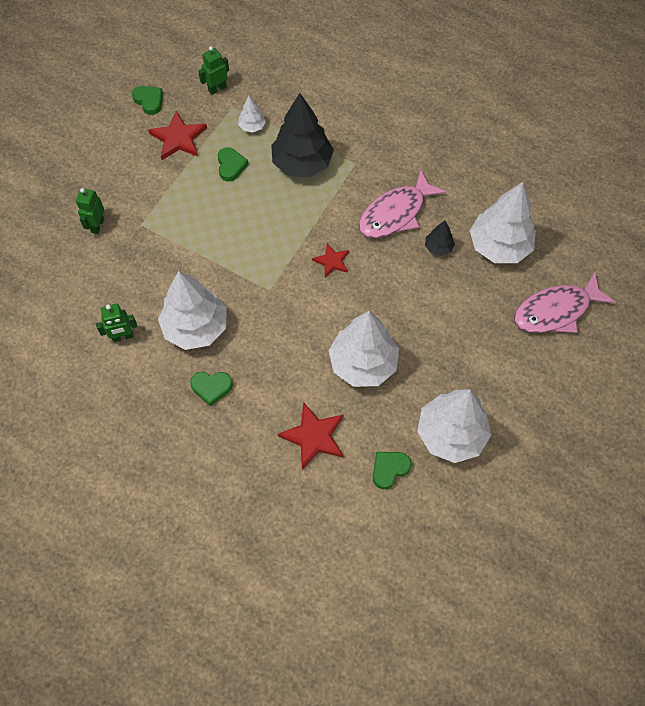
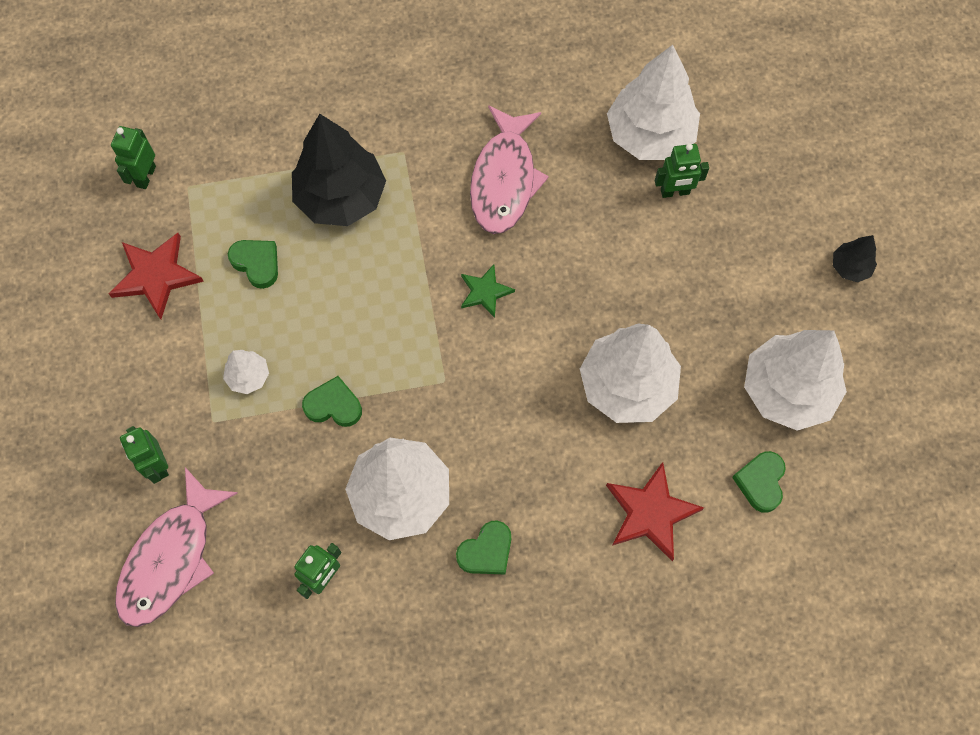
camera: 40 degrees left, 5 degrees up
green heart [132,86,163,115] -> green heart moved to [302,376,362,427]
white tree [238,96,266,132] -> white tree moved to [223,350,269,394]
red star [312,243,349,277] -> green star [461,264,515,318]
black tree [425,221,455,256] -> black tree moved to [833,235,877,282]
pink fish [514,271,616,333] -> pink fish moved to [115,467,238,627]
none -> green robot [655,143,709,198]

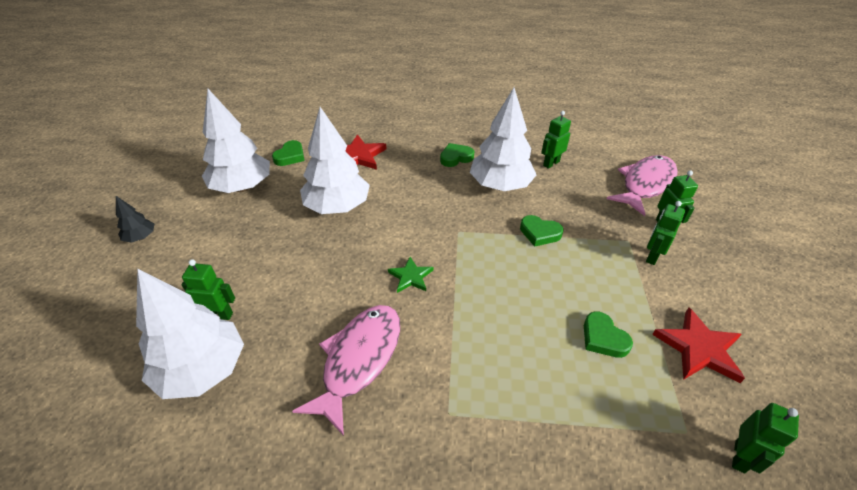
camera: 165 degrees left, 25 degrees down
white tree [223,350,269,394] -> none
black tree [292,114,386,226] -> none
none -> green robot [646,201,685,265]

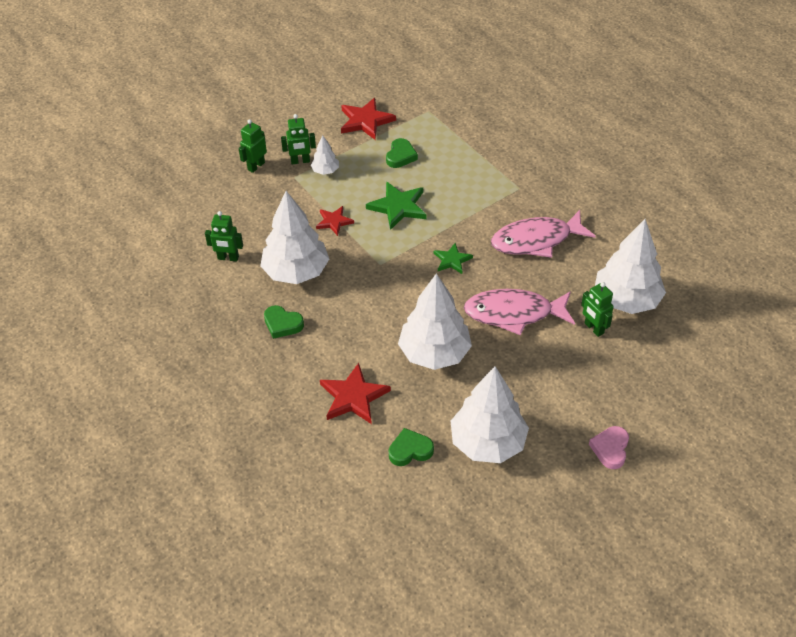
camera: 130 degrees left, 5 degrees up
black tree [116,196,154,243] -> pink heart [589,426,629,469]
green heart [520,215,563,247] -> red star [316,206,354,236]
pink fish [607,155,678,216] -> pink fish moved to [464,289,575,335]
green robot [732,403,799,474] -> none
none -> white tree [310,135,339,175]
none -> green star [366,182,426,230]

